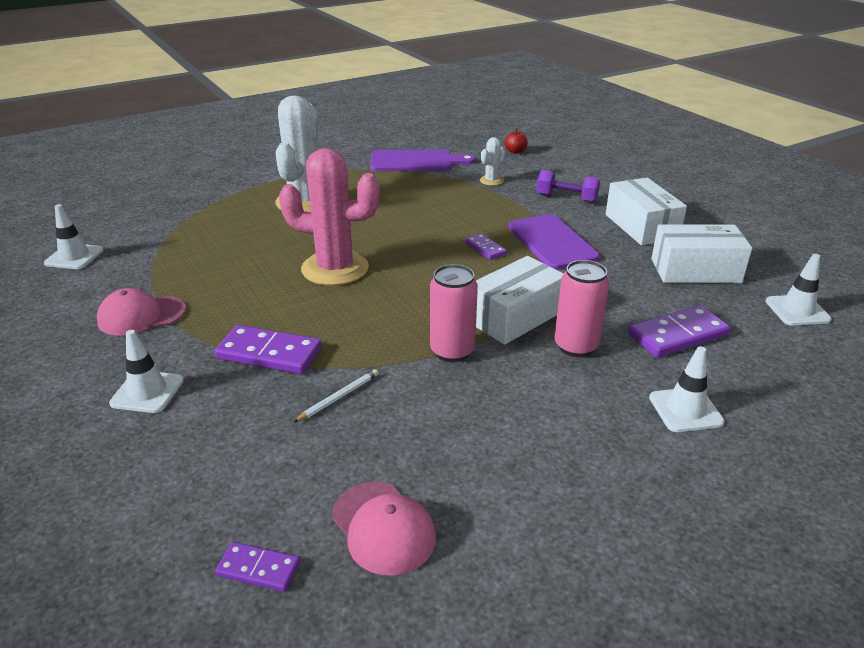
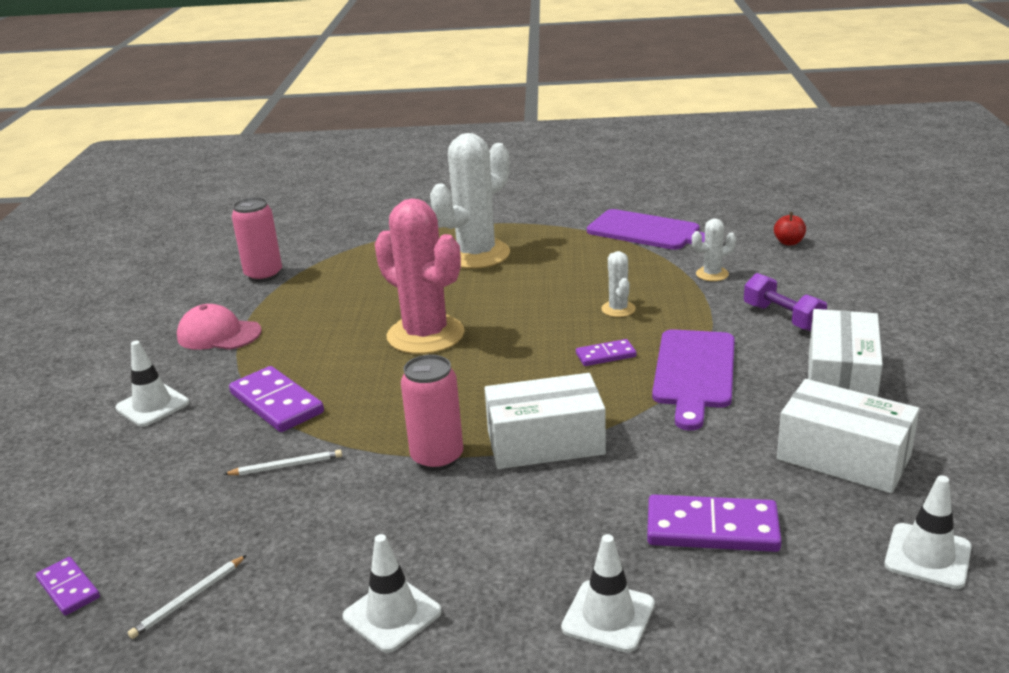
camera: 35 degrees right, 5 degrees down
white traffic cone [44,204,104,269] -> white traffic cone moved to [343,534,442,653]
pink cap [332,482,436,576] -> white pencil [128,555,247,639]
purple domino [465,233,507,260] -> purple domino turned 75 degrees clockwise [576,339,637,366]
pink can [554,260,609,357] -> pink can moved to [232,197,282,282]
none -> white cactus [601,251,636,317]

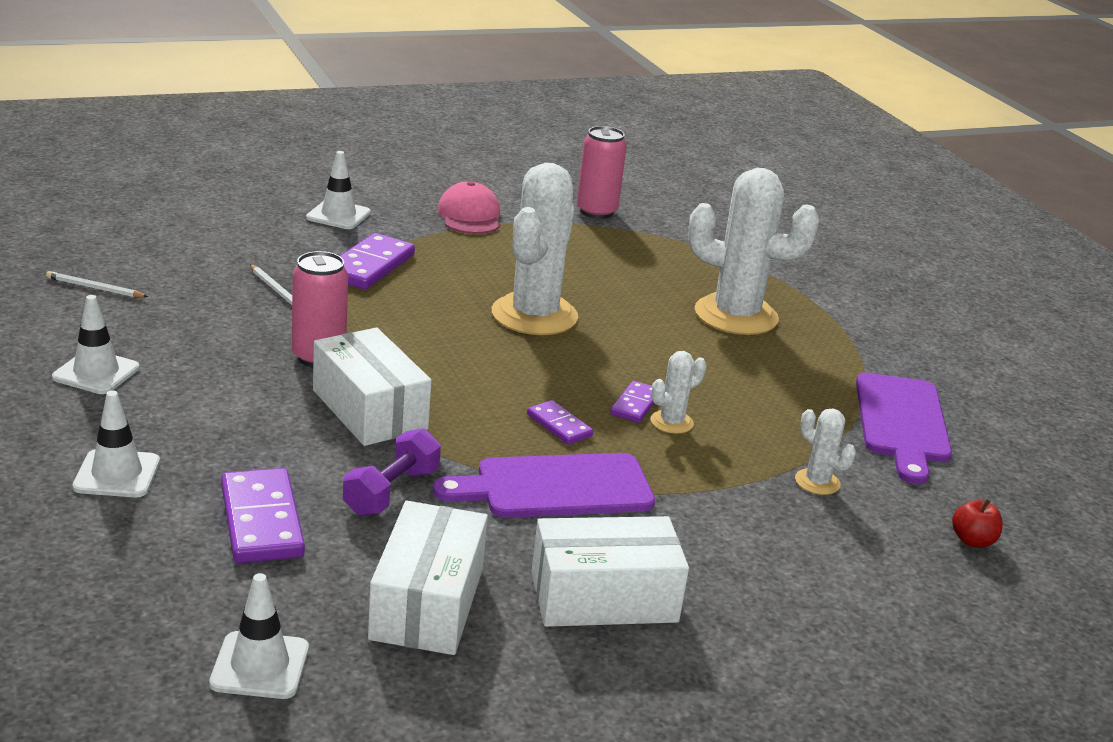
camera: 60 degrees right, 0 degrees up
purple domino [36,557,100,616] -> purple domino moved to [610,381,654,423]
pink cactus [375,198,465,354] -> white cactus [492,163,578,335]
purple dumbbell [744,273,827,331] -> purple dumbbell moved to [343,428,441,516]

